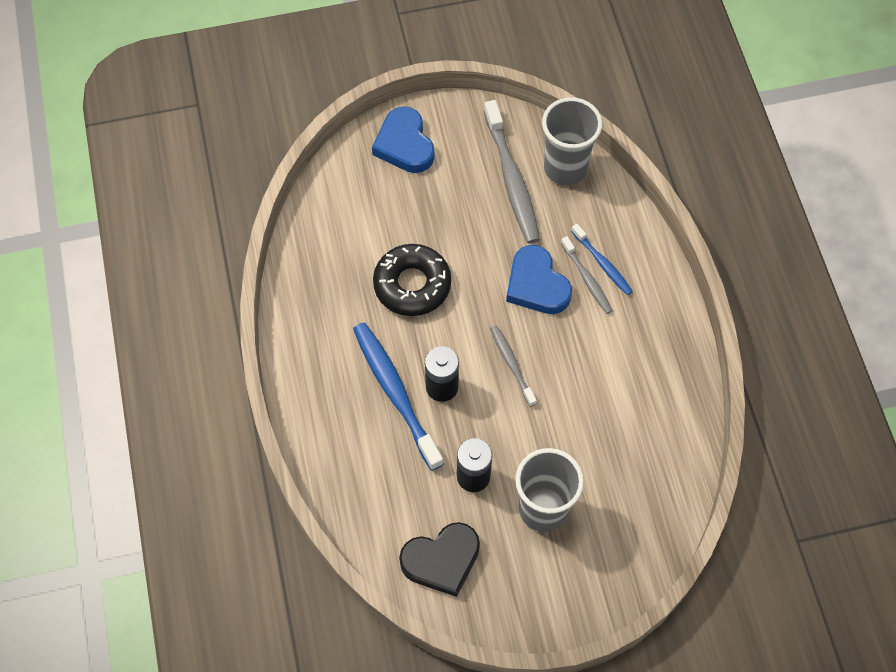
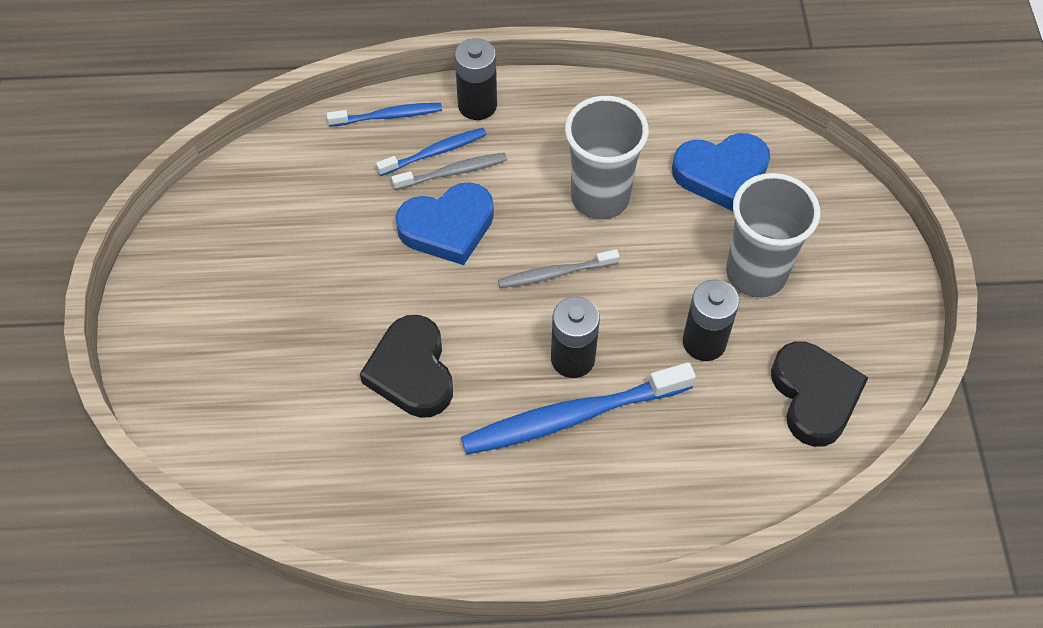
camera: 80 degrees left, 5 degrees down
blue heart [372,106,434,173] -> blue heart moved to [672,133,770,211]
black donut [373,244,451,316] -> black heart [360,315,453,418]
grey toothbrush [484,100,540,244] -> none
grey cup [542,97,602,185] -> grey cup moved to [565,96,649,219]
none -> blue toothbrush [327,103,442,127]
none -> black battery [455,38,497,120]

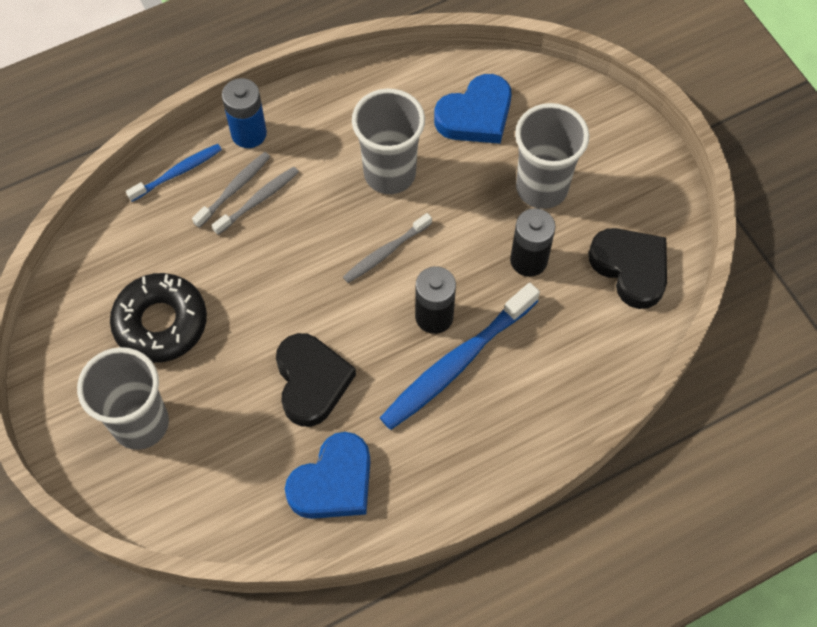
camera: 25 degrees left, 5 degrees up
black heart [360,315,453,418] -> black heart turned 150 degrees counterclockwise [276,333,356,427]
blue toothbrush [376,128,487,176] -> grey toothbrush [192,152,270,228]
blue heart [395,182,494,265] -> blue heart moved to [285,432,370,519]
black battery [455,38,497,120] -> blue battery [222,78,267,148]
none -> grey cup [77,347,169,450]
none -> black donut [110,273,207,363]

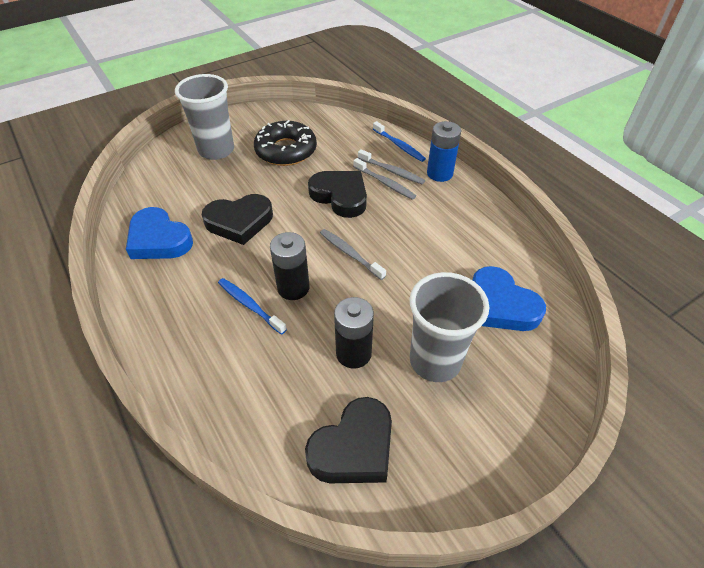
camera: 85 degrees right, 15 degrees down
grey cup [352,89,425,194] -> none
blue toothbrush [380,283,540,430] -> blue toothbrush [218,278,287,335], size x0.55
none -> black heart [308,171,367,218]

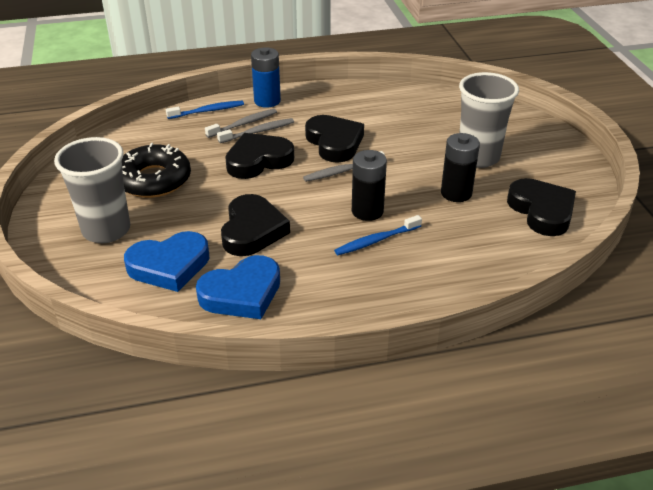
camera: 70 degrees left, 10 degrees down
blue heart [473,266,546,331] -> blue heart moved to [124,231,209,292]
none -> black heart [305,115,364,163]

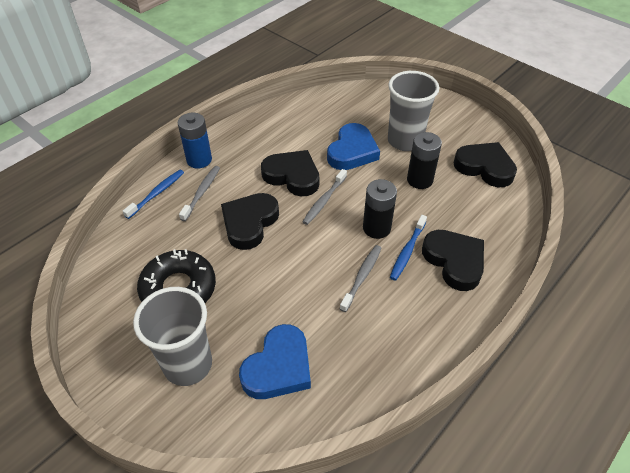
camera: 35 degrees left, 10 degrees up
blue heart [196,255,280,319] -> blue heart moved to [327,123,380,170]
grey toothbrush [217,118,294,143] -> grey toothbrush moved to [340,245,382,312]
black heart [221,194,290,256] -> black heart moved to [422,230,484,291]

